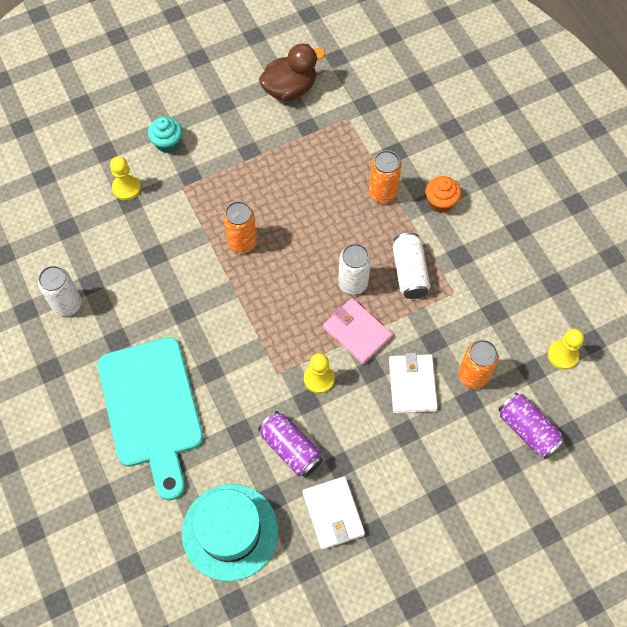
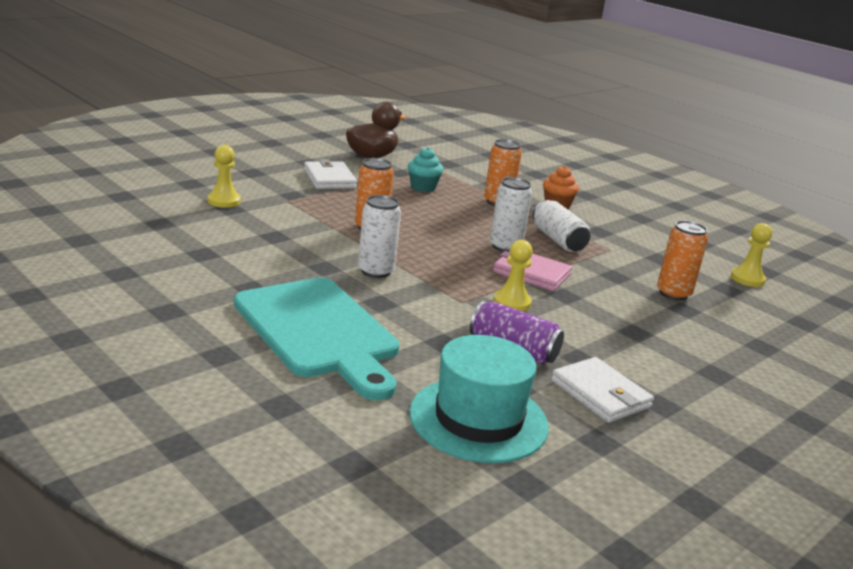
camera: 20 degrees left, 40 degrees down
white can [38,266,81,316] -> white can moved to [358,195,401,278]
turquoise cupcake [148,117,182,153] -> turquoise cupcake moved to [408,147,443,192]
white wallet [389,353,438,413] -> white wallet moved to [304,159,357,189]
purple can [498,392,565,459] -> none

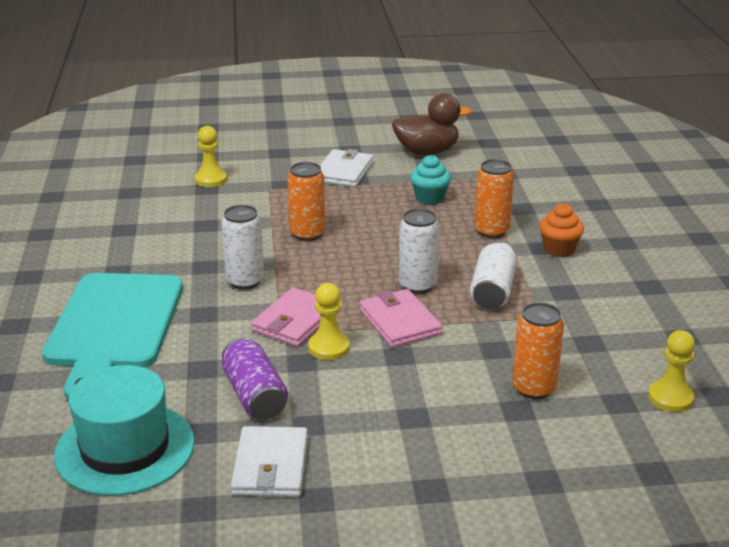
camera: 40 degrees right, 5 degrees up
none -> pink wallet [251,287,321,347]

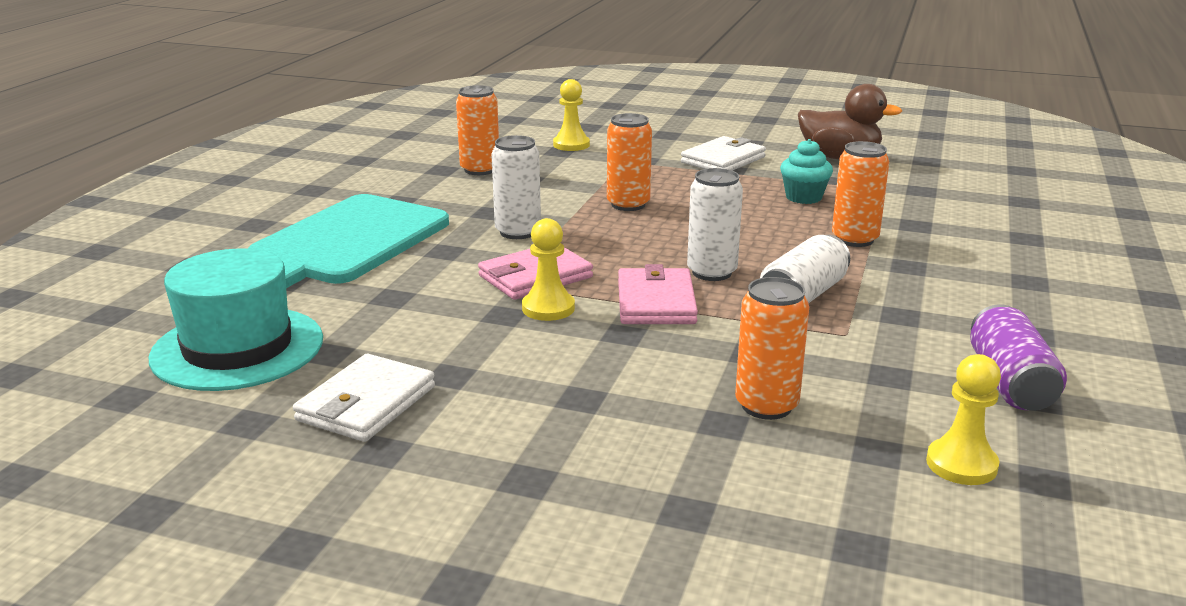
camera: 25 degrees right, 5 degrees down
purple can [222,338,288,420] -> purple can moved to [970,304,1067,410]
orange cupcake [539,203,584,257] -> none
none -> orange can [456,85,499,175]

